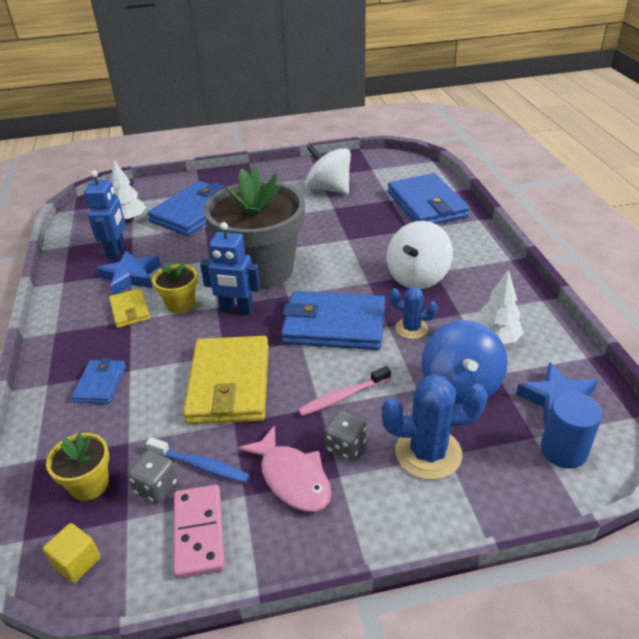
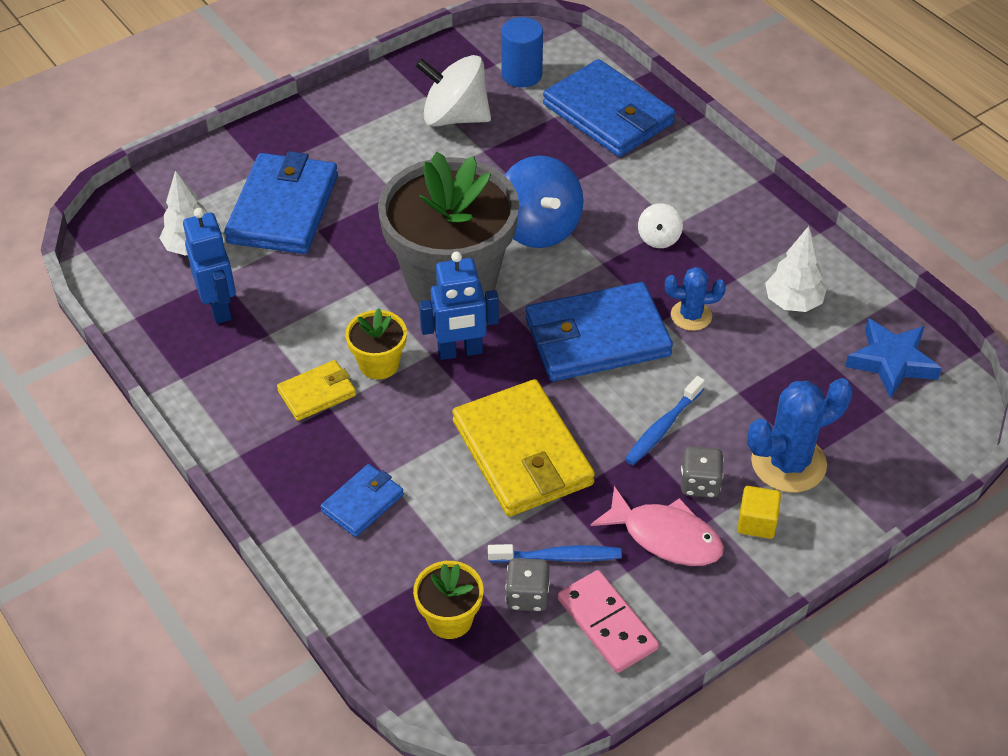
camera: 25 degrees left, 10 degrees up
yellow cube [43,523,100,583] -> yellow cube moved to [737,486,781,539]
blue wallet [71,358,126,404] -> blue wallet turned 60 degrees clockwise [320,464,404,537]
blue star [96,251,161,295] -> none
yellow wallet [109,288,150,328] -> yellow wallet turned 75 degrees counterclockwise [277,360,356,421]
pink toothbrush [298,366,391,416] -> blue toothbrush [625,376,705,465]
white spinning top [387,221,453,289] -> white spinning top [638,203,683,248], size x0.49
blue spinning top [422,320,508,404] -> blue spinning top moved to [505,156,584,248]
blue cylinder [540,392,602,469] -> blue cylinder moved to [501,17,543,88]

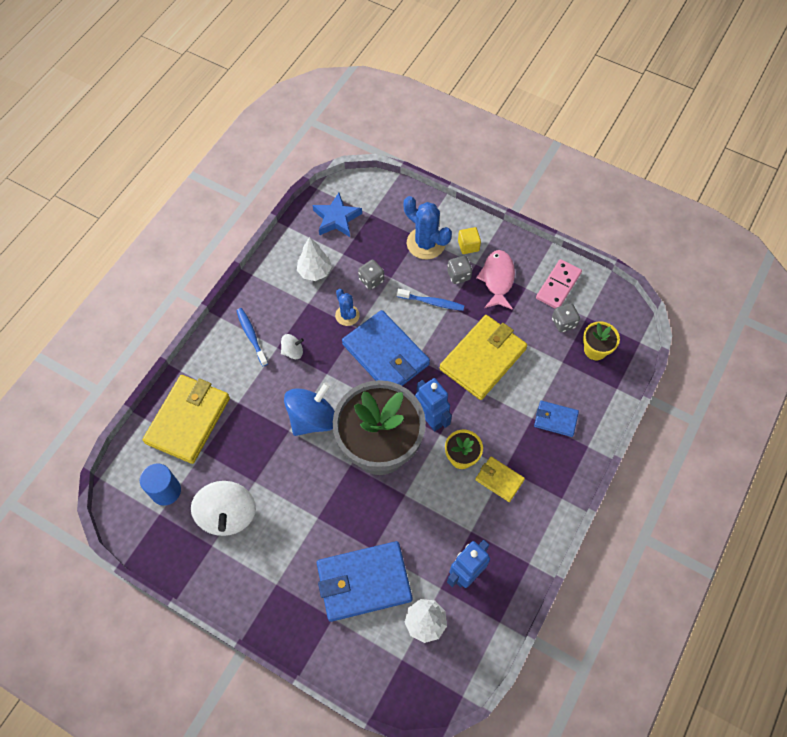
camera: 115 degrees left, 15 degrees up
blue toothbrush [488,544,622,563] -> blue toothbrush moved to [236,308,268,366]
blue wallet [543,59,675,157] -> yellow wallet [143,375,230,464]
none -> grey dice [358,260,384,290]

